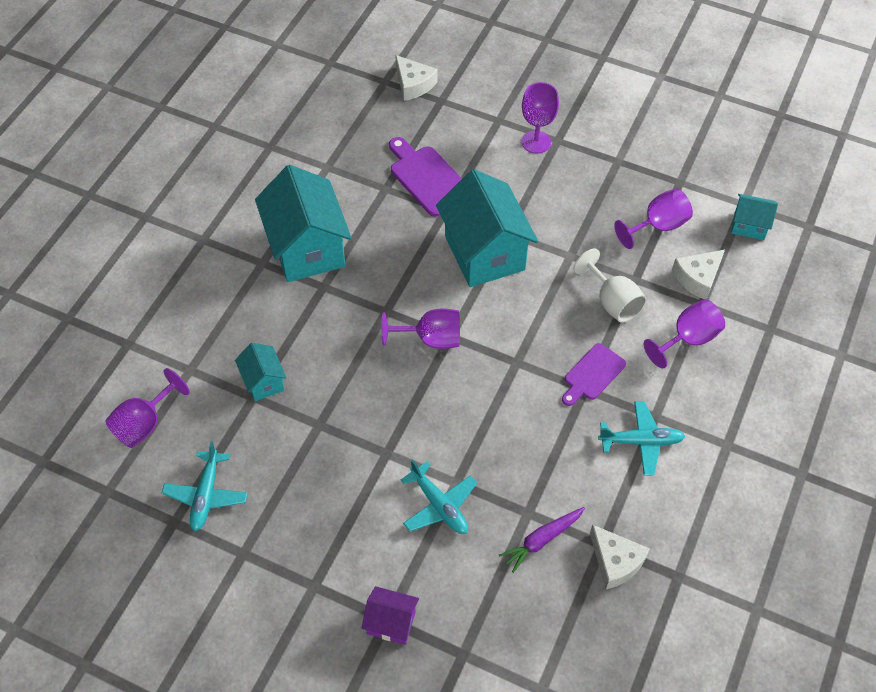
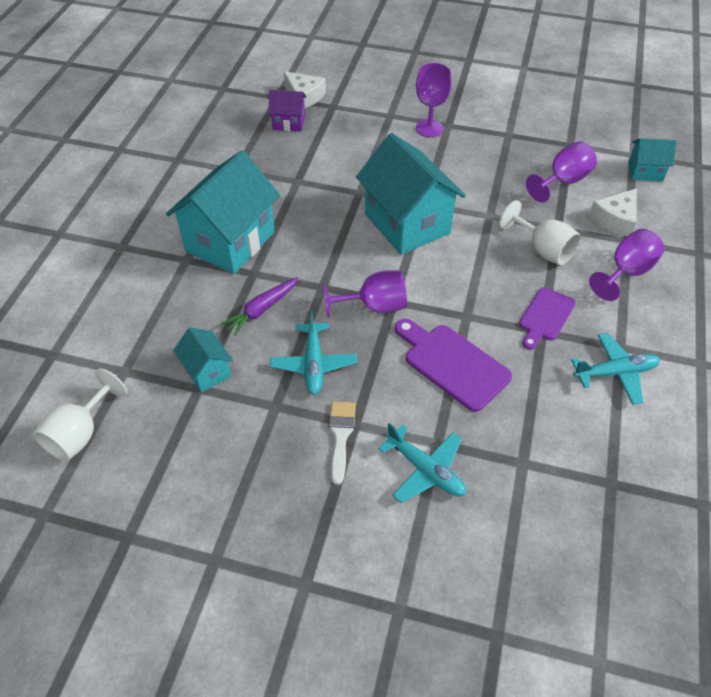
camera: 10 degrees left, 5 degrees down
purple goblet [105,368,190,448] -> white goblet [33,368,127,461]
turquoise plane [162,442,248,531] -> turquoise plane moved to [270,310,357,395]
turquoise house [255,165,352,282] -> turquoise house turned 60 degrees clockwise [166,150,280,274]
purple house [362,586,419,645] -> purple house moved to [268,90,306,132]
purple cutting board [389,137,462,217] -> purple cutting board moved to [395,319,512,412]
purple carrot [499,507,585,573] -> purple carrot moved to [220,277,298,336]
white cheese [590,525,650,589] -> none
none -> white brush [329,401,356,485]

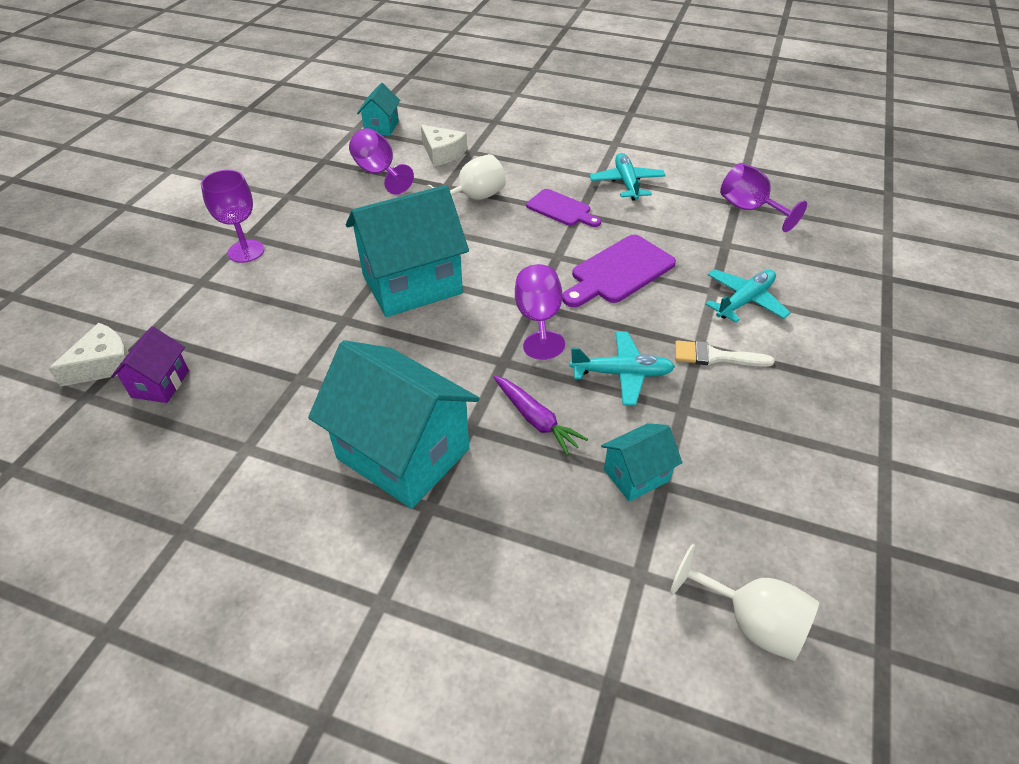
camera: 85 degrees left, 5 degrees down
purple goblet [589,229,664,301] -> purple goblet moved to [720,163,807,232]

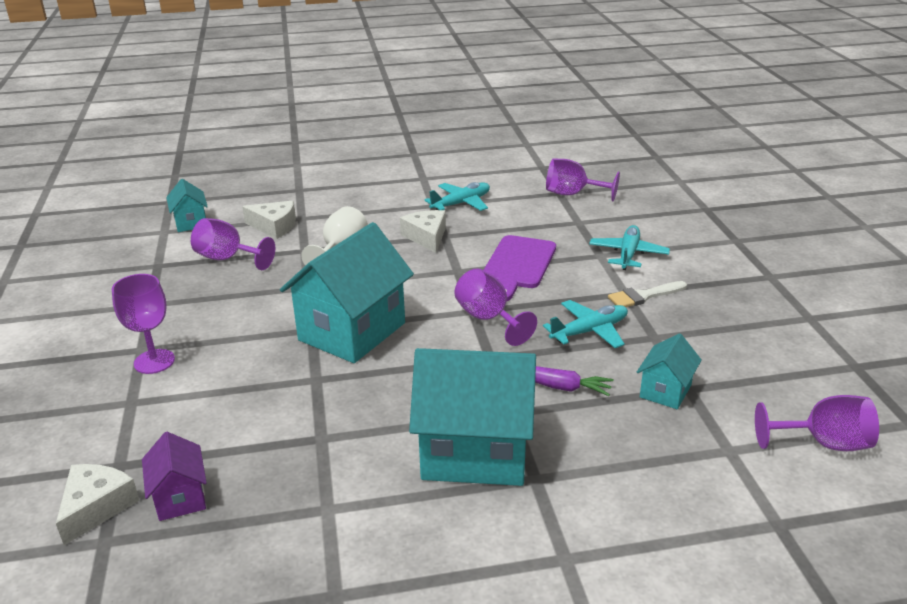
camera: 30 degrees left, 15 degrees down
purple cutting board [526,189,601,227] -> white cheese [400,210,446,253]
turquoise plane [589,153,665,201] -> turquoise plane turned 90 degrees clockwise [424,182,490,211]
white goblet [670,544,819,661] -> purple goblet [755,395,879,451]

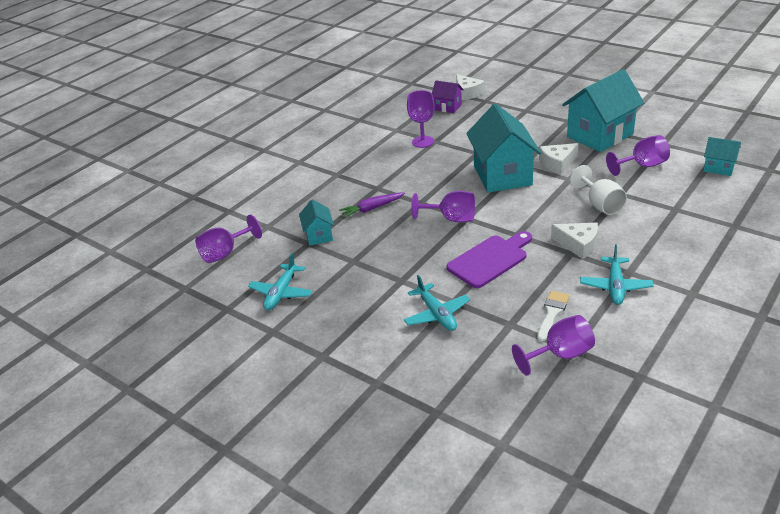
camera: 140 degrees right, 5 degrees up
purple goblet [112,274,175,374] -> purple goblet moved to [407,90,435,148]
white cheese [242,201,296,239] -> white cheese moved to [539,143,579,174]
turquoise house [409,348,536,486] -> turquoise house moved to [562,69,644,152]
purple cutting board [484,235,556,301] -> purple cutting board turned 75 degrees clockwise [446,231,532,288]
turquoise plane [543,300,628,348] -> turquoise plane moved to [248,253,312,310]
white brush [608,281,687,307] -> white brush moved to [537,291,570,342]

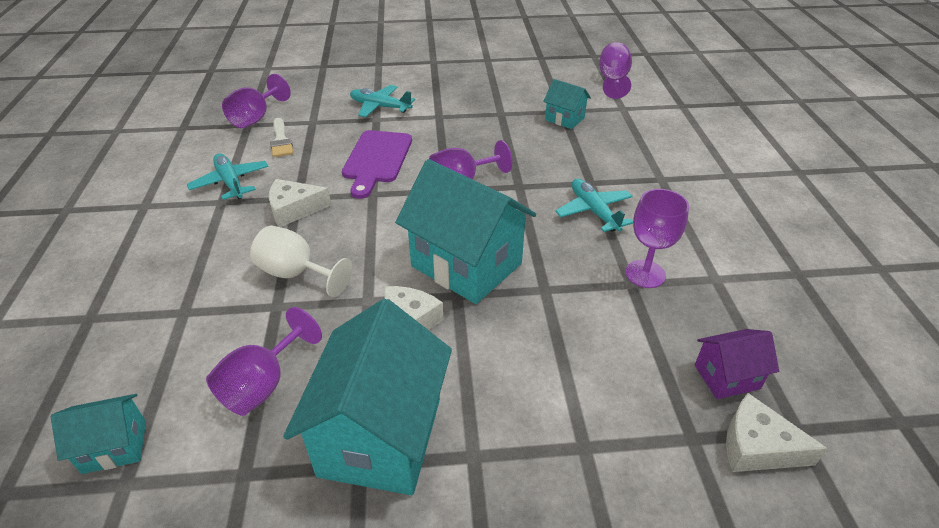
camera: 135 degrees right, 5 degrees up
turquoise plane [248,253,312,310] -> turquoise plane moved to [555,179,633,232]
purple carrot [339,192,405,218] -> none

